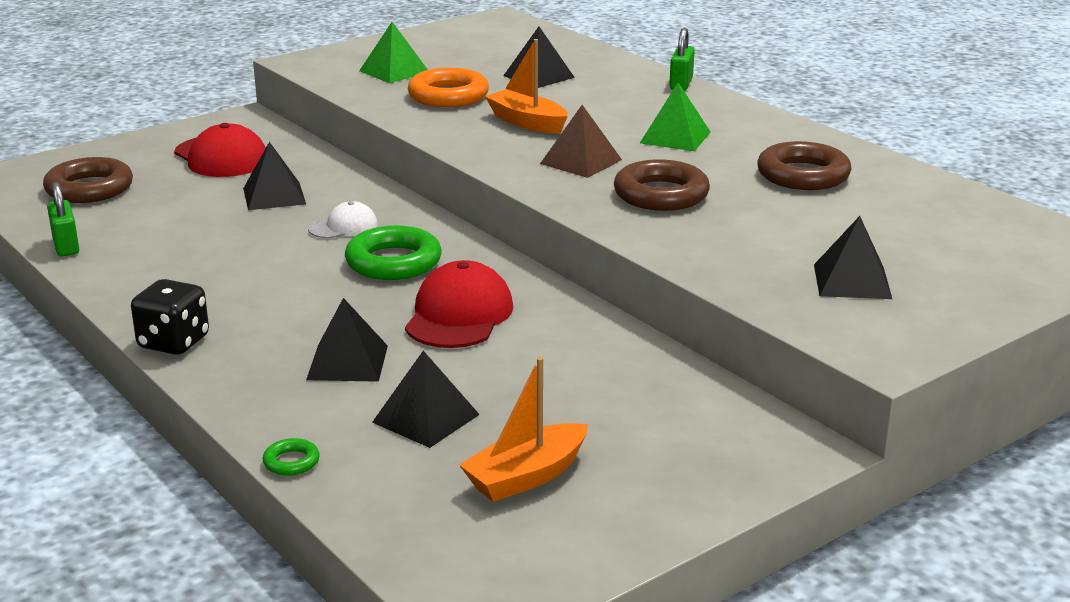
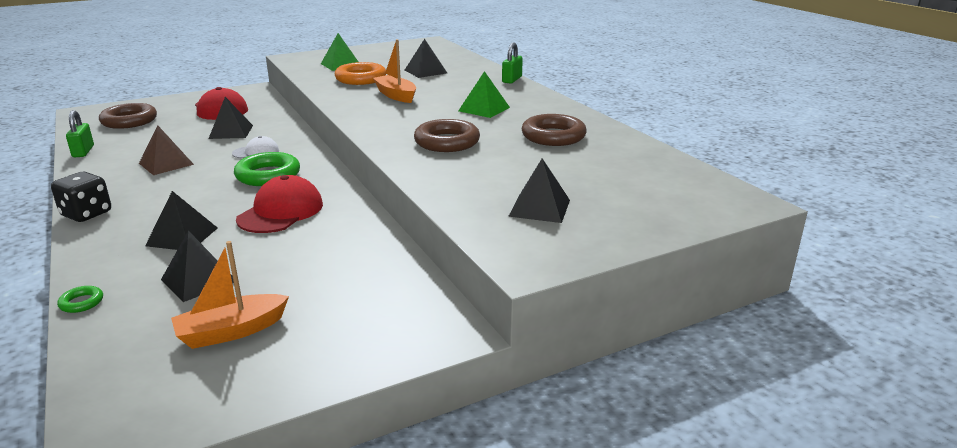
camera: 10 degrees right, 0 degrees up
brown pyramid [540,105,622,178] -> brown pyramid moved to [139,125,194,175]

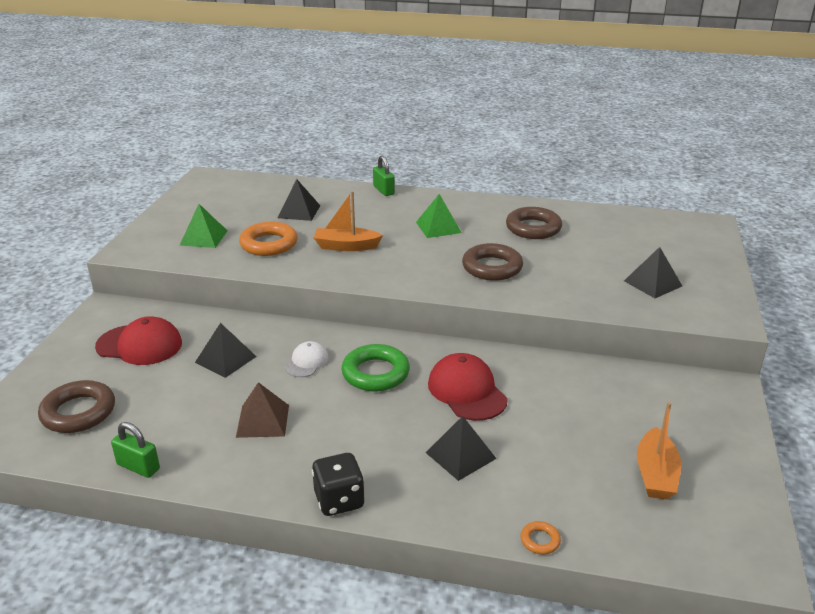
camera: 50 degrees left, 5 degrees up
green ring [57,286,103,313] -> orange ring [521,521,561,555]
black pyramid [161,231,234,302] -> none

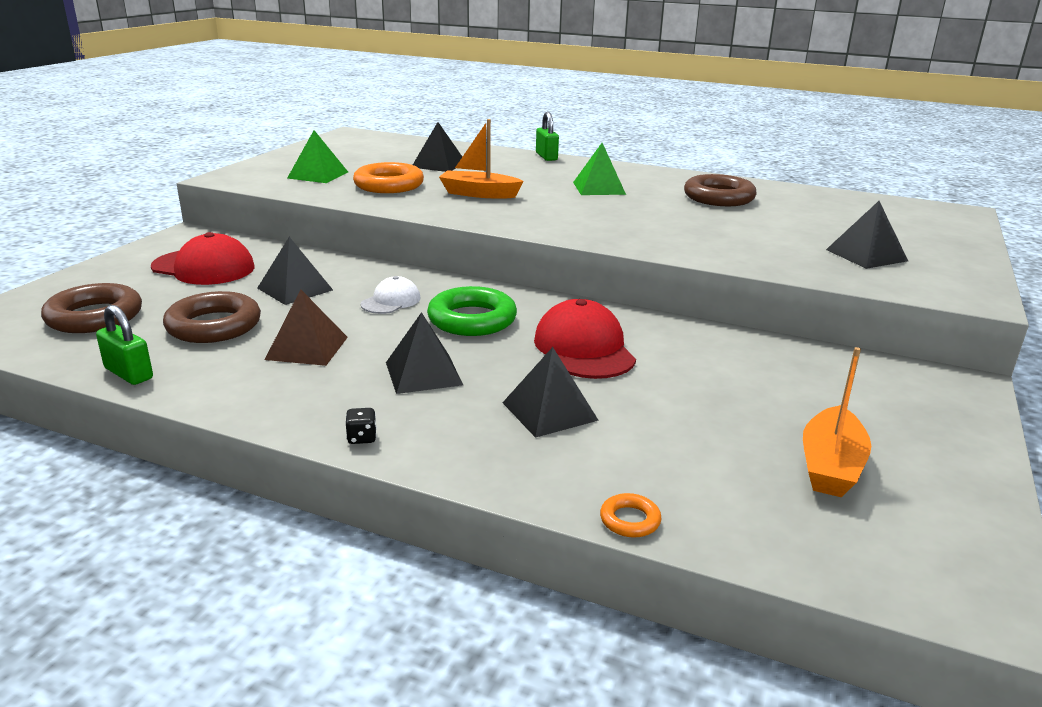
camera: 10 degrees right, 5 degrees down
black dice [312,453,365,516] -> black dice [346,408,377,444], size x0.45
brown ring [462,243,523,281] -> brown ring moved to [163,291,261,343]
none -> black pyramid [386,312,463,394]

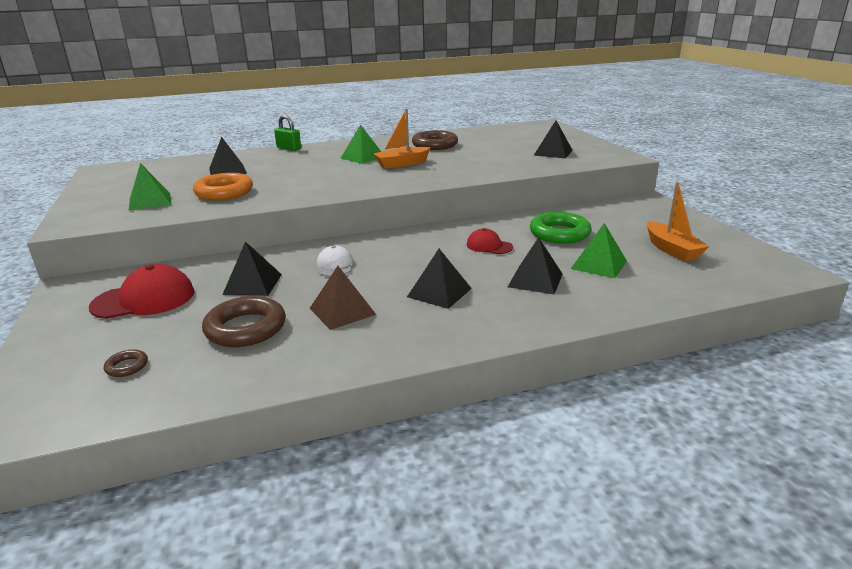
camera: 40 degrees left, 0 degrees up
brown ring [41,283,142,333] -> brown ring [104,349,148,377], size x0.46
green padlock [96,305,153,385] -> none
black dice [346,408,377,444] -> none
green ring [427,286,517,336] -> green ring moved to [530,212,592,244]
orange boat [439,119,524,198] -> orange boat moved to [373,109,431,169]
red cap [534,299,636,379] -> red cap [467,228,513,254], size x0.58
orange ring [600,493,661,538] -> none
none -> green pyramid [571,223,627,278]

